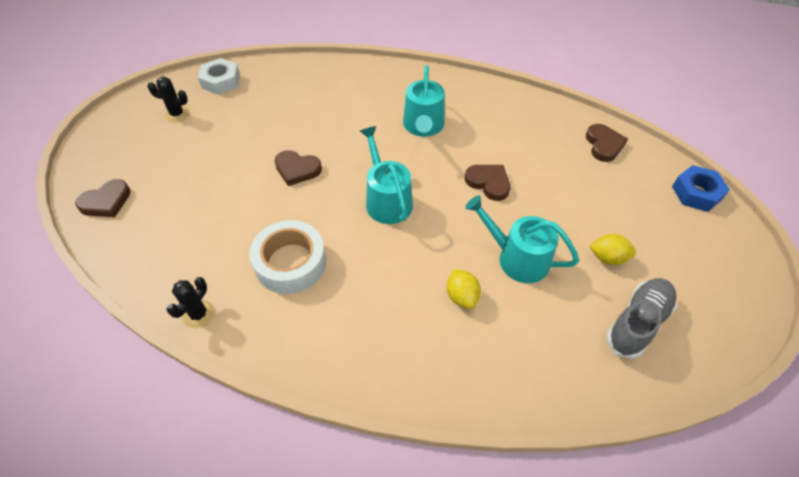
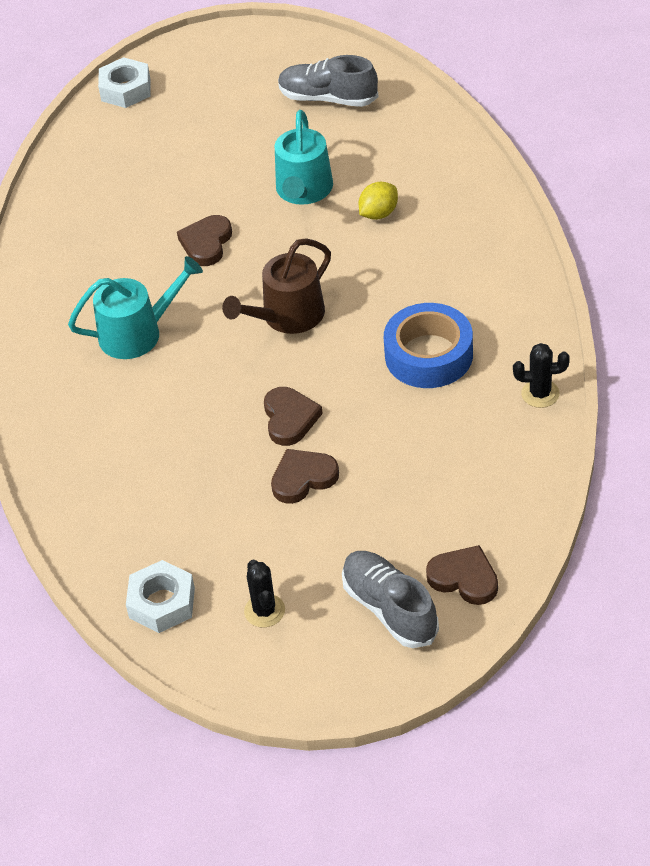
camera: 110 degrees left, 5 degrees down
white tape [249,220,326,294] -> blue tape [384,303,473,388]
turquoise watering can [360,126,413,224] -> brown watering can [222,238,331,334]
brown heart [586,124,628,162] -> brown heart moved to [271,449,339,504]
yellow lemon [589,234,636,265] -> none
blue nut [672,165,730,212] -> white nut [98,57,150,108]
none -> grey shoe [342,551,439,648]

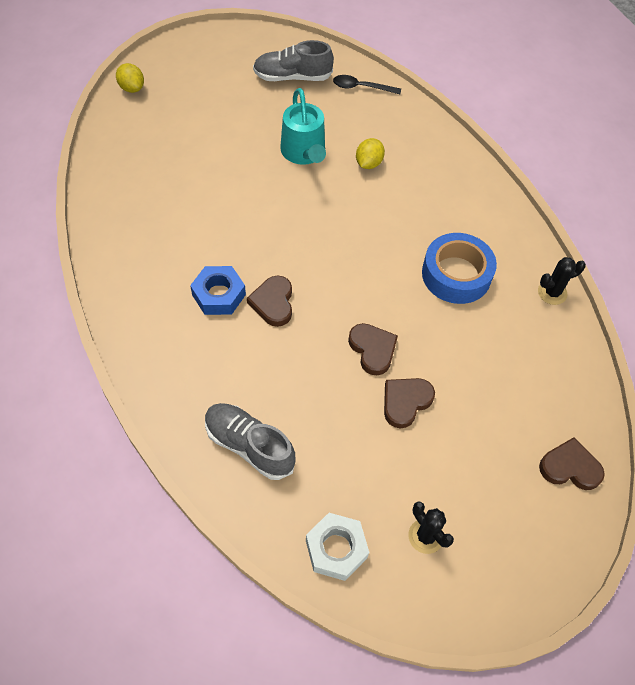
camera: 25 degrees left, 10 degrees up
turquoise watering can [68,256,203,359] -> blue nut [190,266,246,315]
white nut [98,57,150,108] -> yellow lemon [116,63,144,93]
brown heart [177,215,232,266] -> brown heart moved to [247,276,292,327]
brown watering can [222,238,331,334] -> none
grey shoe [342,551,439,648] -> grey shoe moved to [205,403,295,480]
none -> black spoon [333,75,401,94]

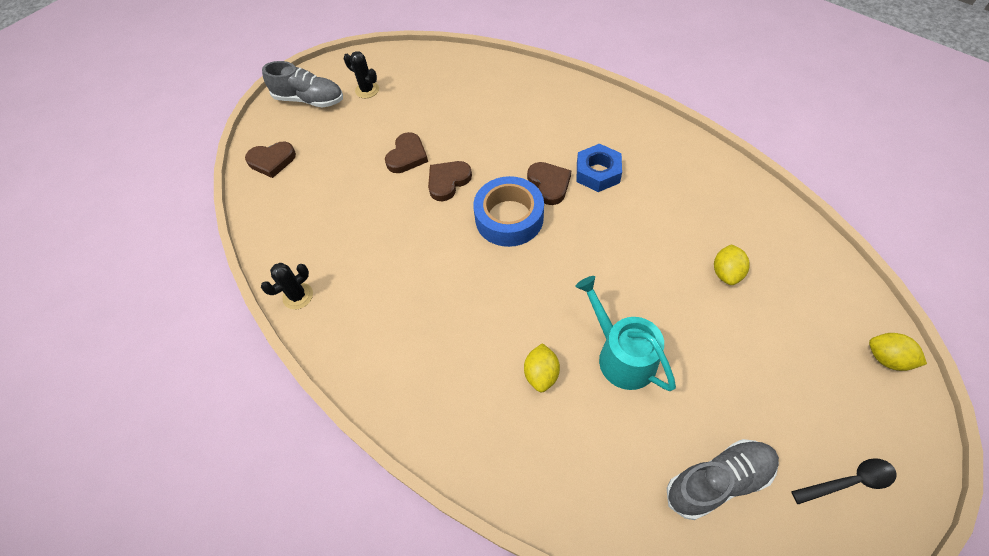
camera: 165 degrees right, 0 degrees up
grey shoe [205,403,295,480] -> grey shoe moved to [262,61,343,107]
white nut [306,513,369,581] -> none
black spoon [333,75,401,94] -> black spoon moved to [791,458,896,504]
brown heart [348,323,398,375] -> brown heart turned 90 degrees clockwise [428,161,472,201]
blue tape [422,233,497,304] -> blue tape moved to [473,176,544,247]
none -> yellow lemon [714,244,750,285]

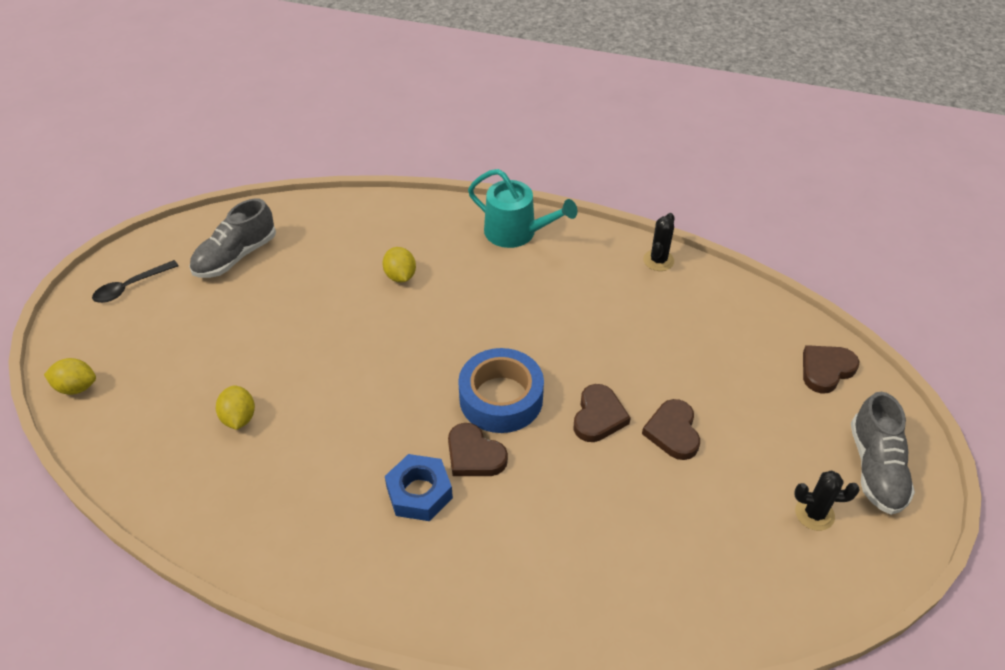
camera: 150 degrees right, 10 degrees down
grey shoe [262,61,343,107] -> grey shoe turned 75 degrees counterclockwise [851,392,915,515]
turquoise watering can [575,276,676,391] -> turquoise watering can moved to [468,169,577,248]

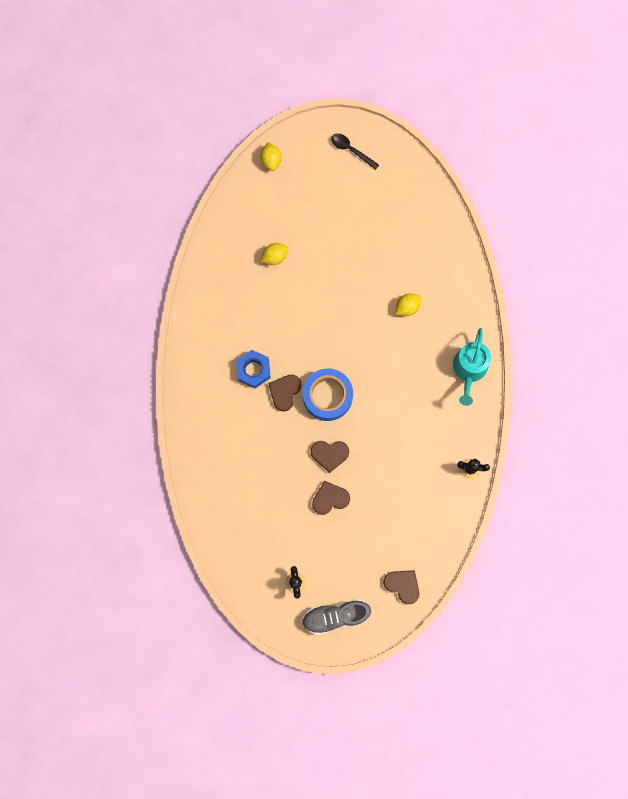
camera: 75 degrees right, 30 degrees up
grey shoe [189,198,276,278] -> none

